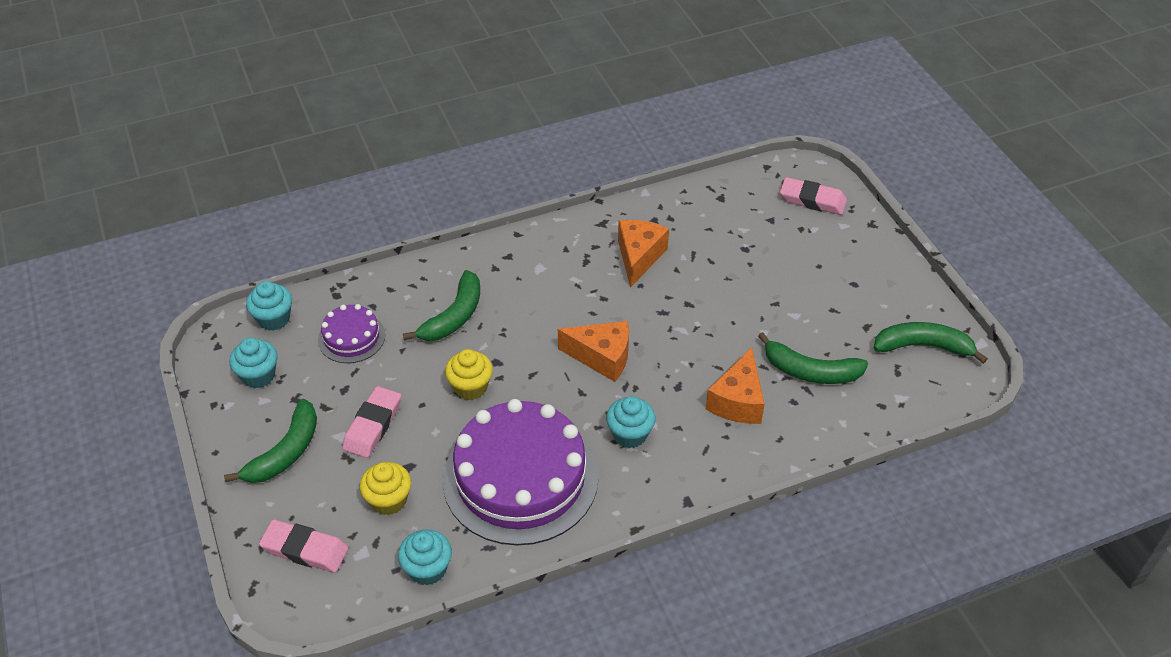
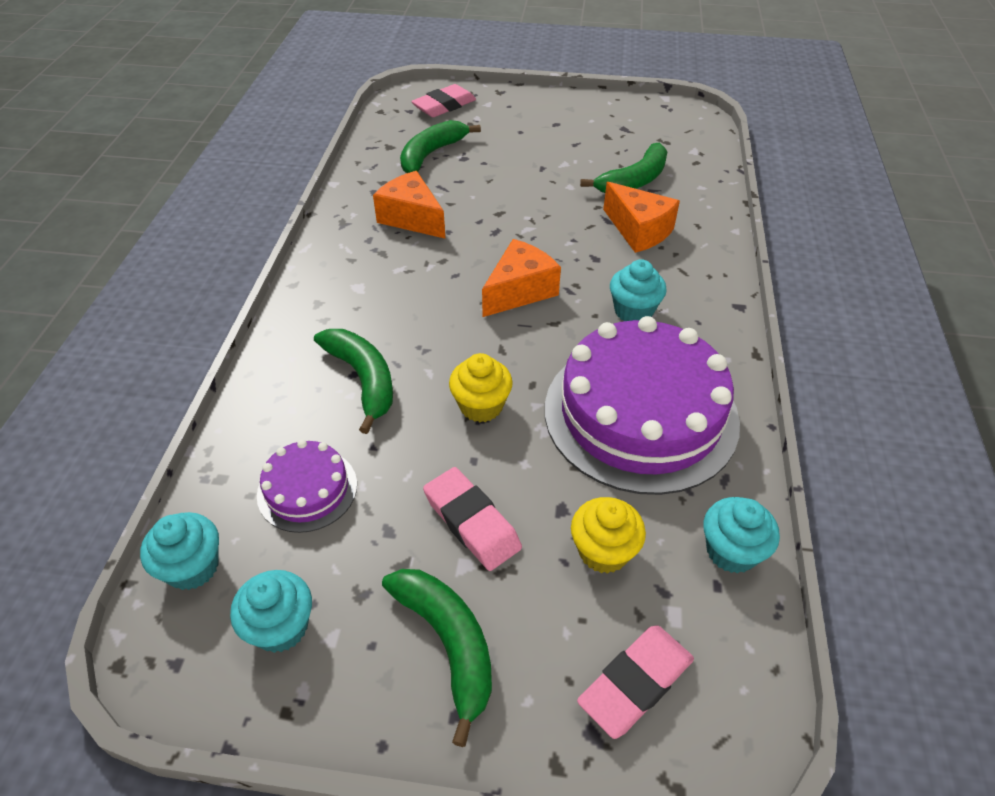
camera: 60 degrees left, 0 degrees up
green banana [873,322,988,364] -> green banana moved to [400,120,481,173]

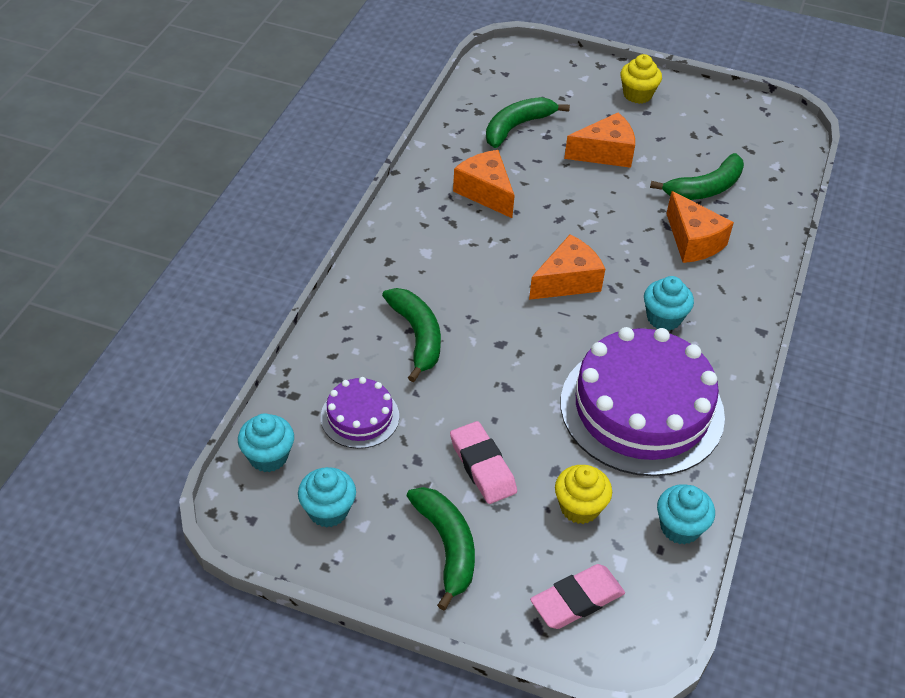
camera: 10 degrees right, 0 degrees up
pink eraser [411,84,476,117] -> none
yellow cupcake [449,353,513,422] -> yellow cupcake moved to [620,54,662,104]
none -> orange cheese [564,112,635,168]

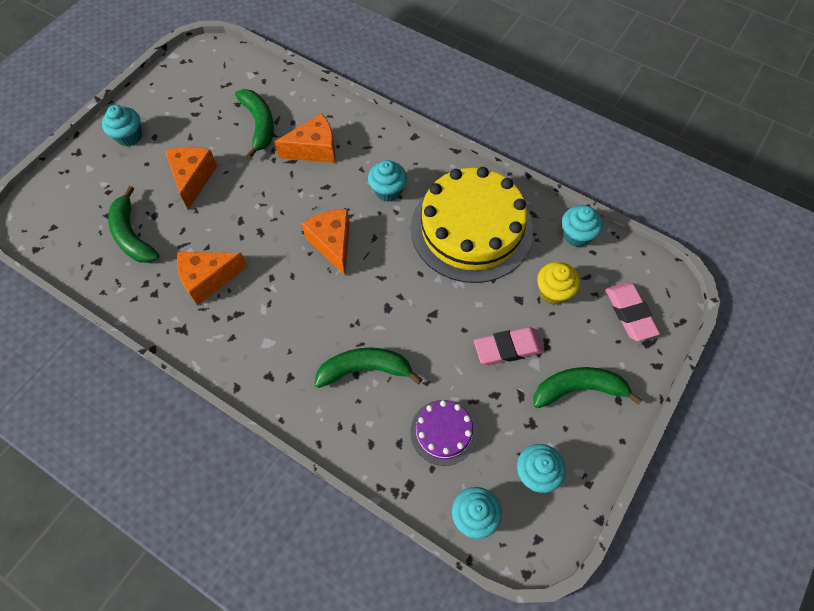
camera: 75 degrees left, 15 degrees up
purple cake [561,327,725,476] -> yellow cake [411,167,533,283]
yellow cupcake [620,54,662,104] -> turquoise cupcake [102,105,142,147]

